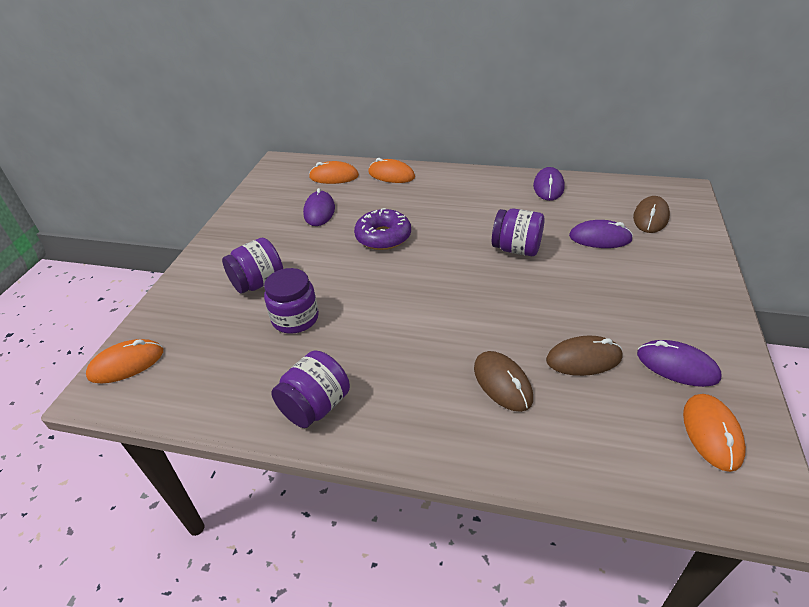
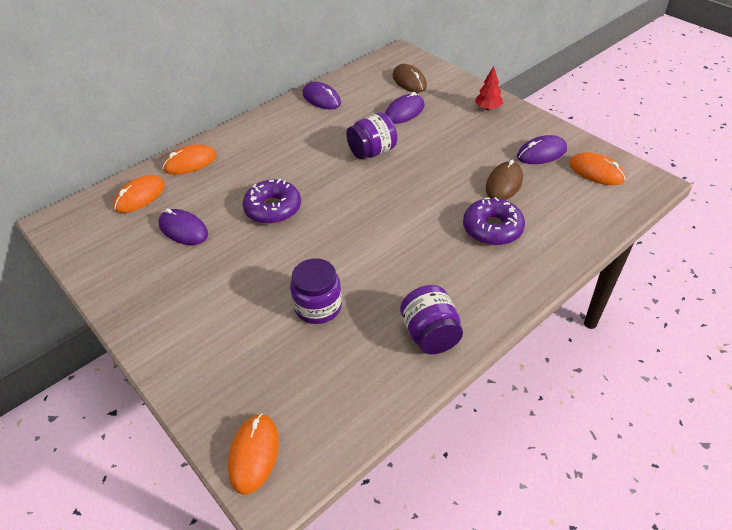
camera: 55 degrees left, 5 degrees up
purple jar [222,238,283,294] -> none
brown mouse [474,351,533,412] -> purple donut [463,197,525,246]
none -> red tree [475,66,503,110]

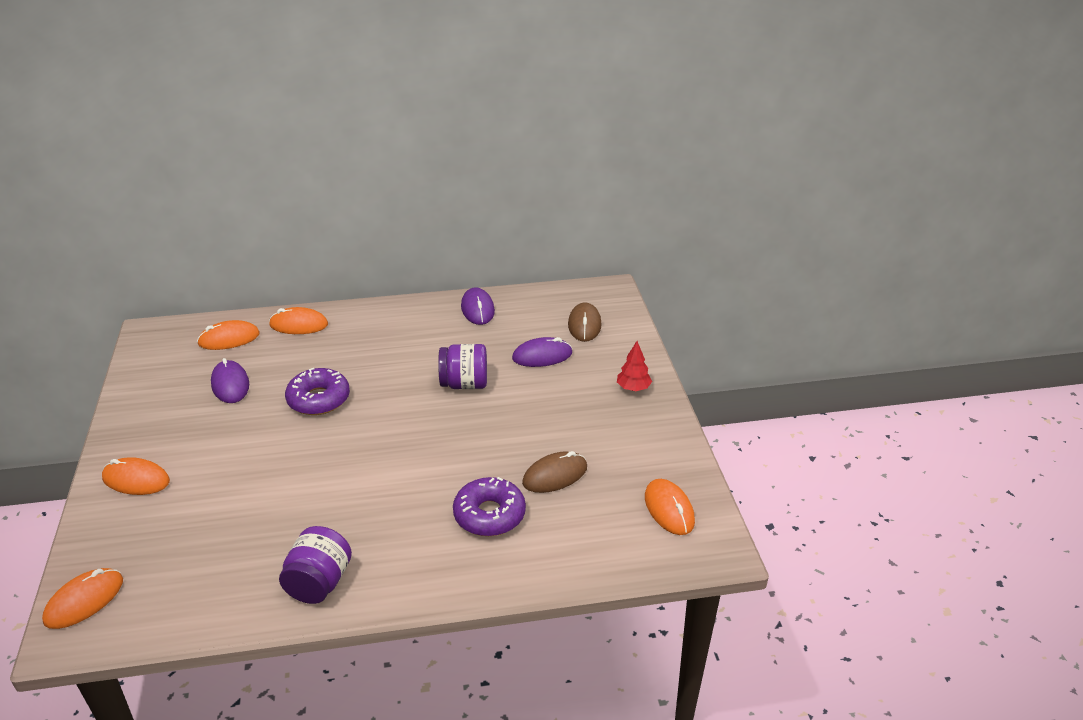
camera: 30 degrees right, 10 degrees down
purple jar [290,258,342,324] -> none
purple mouse [517,135,567,164] -> none
none -> orange mouse [102,457,170,495]

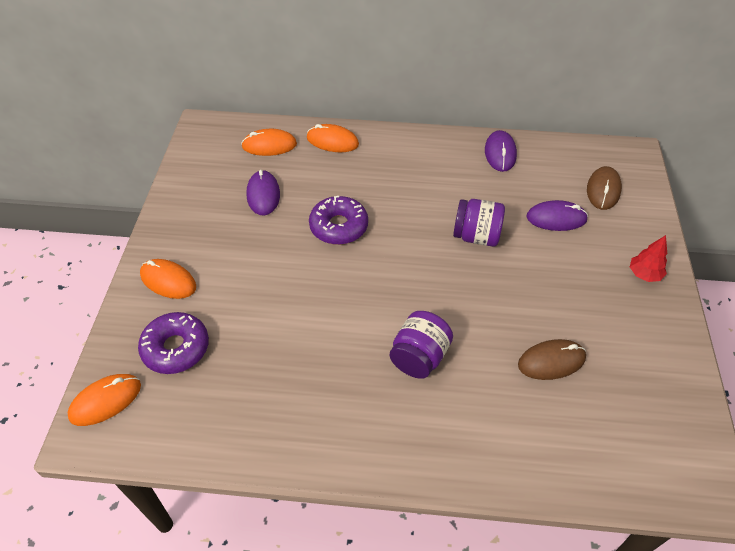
camera: 15 degrees right, 15 degrees up
purple jar [279,526,352,604] -> purple jar moved to [390,311,453,379]
purple donut [453,477,526,536] -> purple donut moved to [138,312,209,374]
orange mouse [645,479,695,535] -> none

